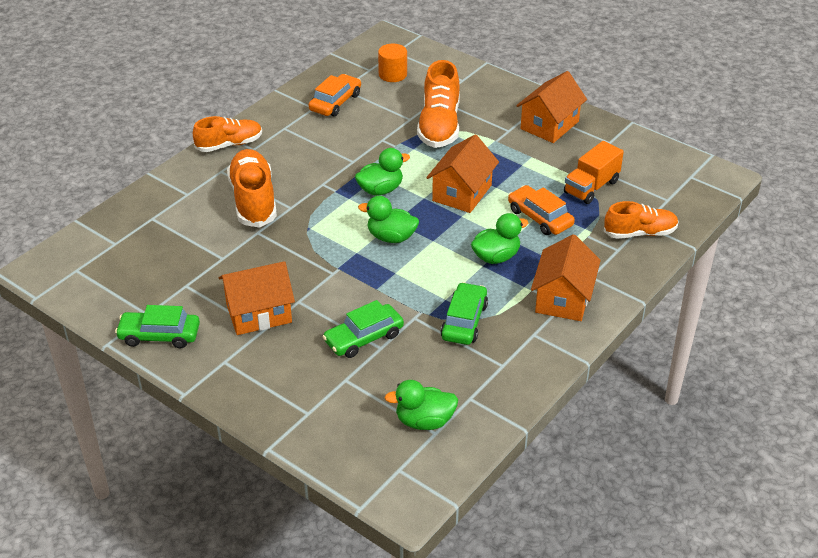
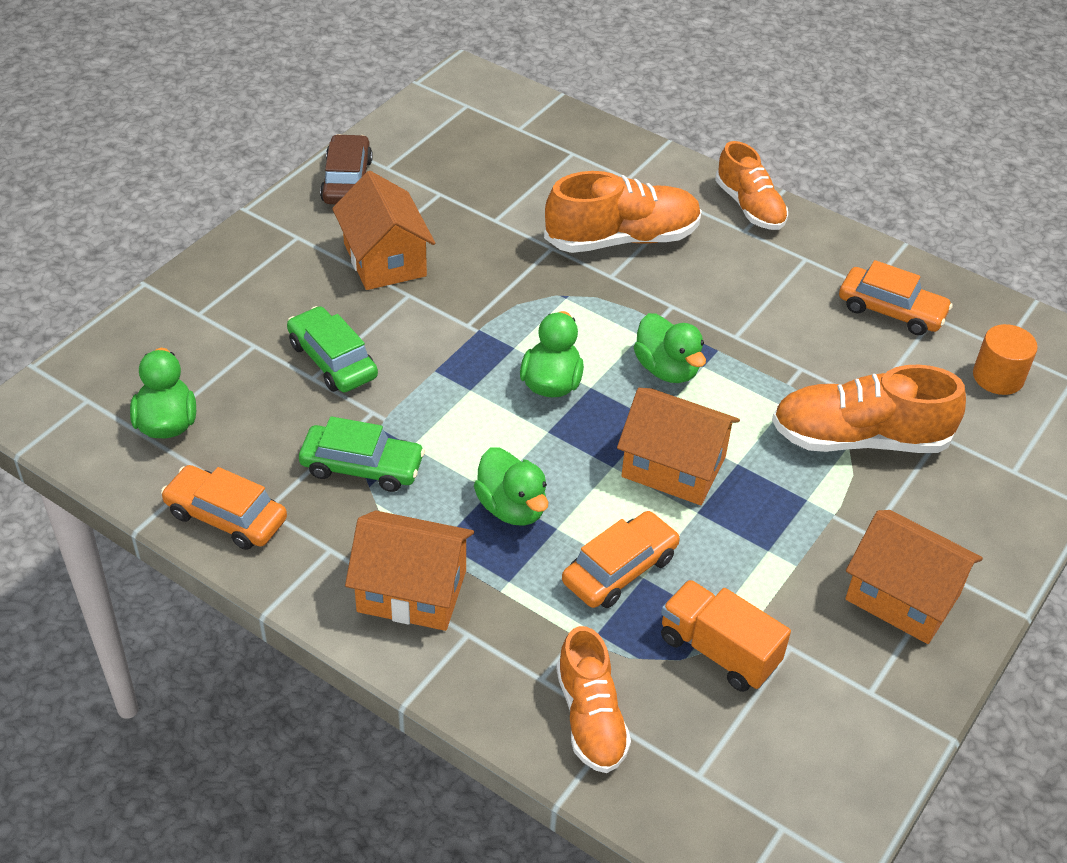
camera: 85 degrees right, 5 degrees up
green car [115,305,200,349] -> brown car [320,134,373,204]
none -> orange car [161,465,287,550]

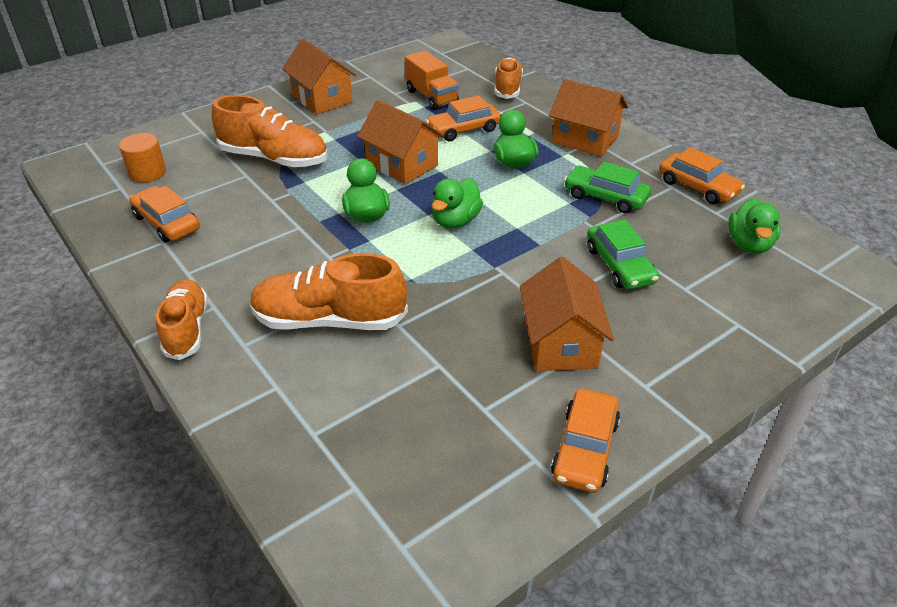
camera: 160 degrees left, 5 degrees down
brown car [320,134,373,204] -> orange car [551,389,620,493]

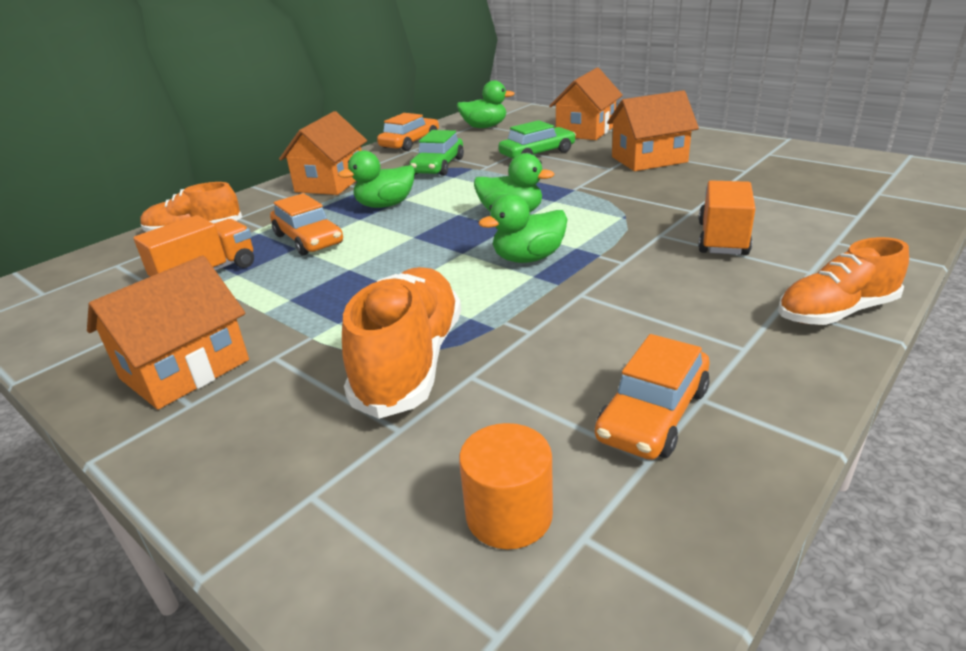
camera: 100 degrees left, 10 degrees down
orange shoe [250,253,408,330] -> orange truck [698,181,756,255]
orange house [357,100,444,184] -> orange house moved to [549,68,623,140]
orange car [551,389,620,493] -> none

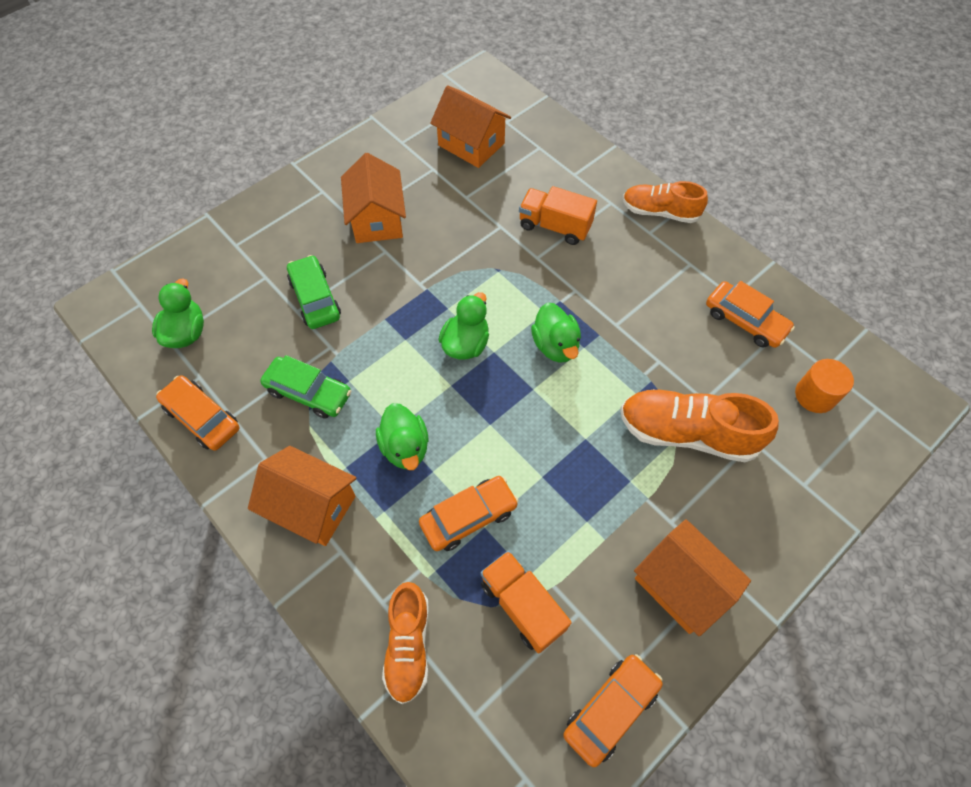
camera: 85 degrees left, 30 degrees up
orange house [549,68,623,140] -> orange house moved to [430,85,511,168]
orange shoe [778,237,909,325] -> orange shoe turned 120 degrees clockwise [623,181,708,223]
none -> orange car [563,654,663,767]

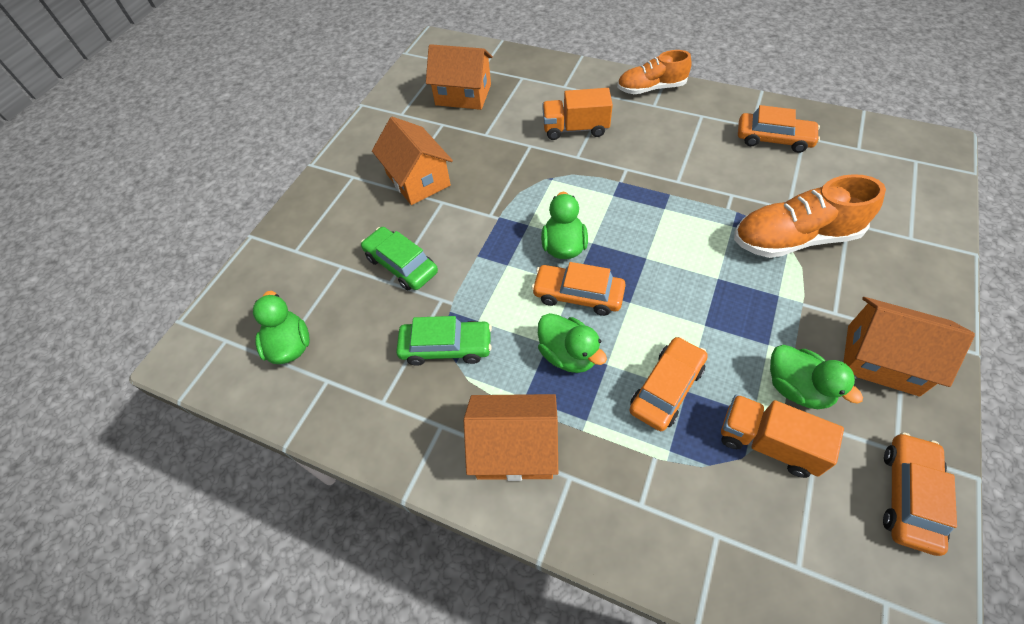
camera: 20 degrees left, 5 degrees down
orange car [156,375,239,451] -> orange car moved to [532,262,626,316]
orange shoe [382,582,429,704] -> none
green duck [531,302,581,363] -> green duck moved to [770,345,863,409]
orange cylinder [795,359,854,413] -> none

